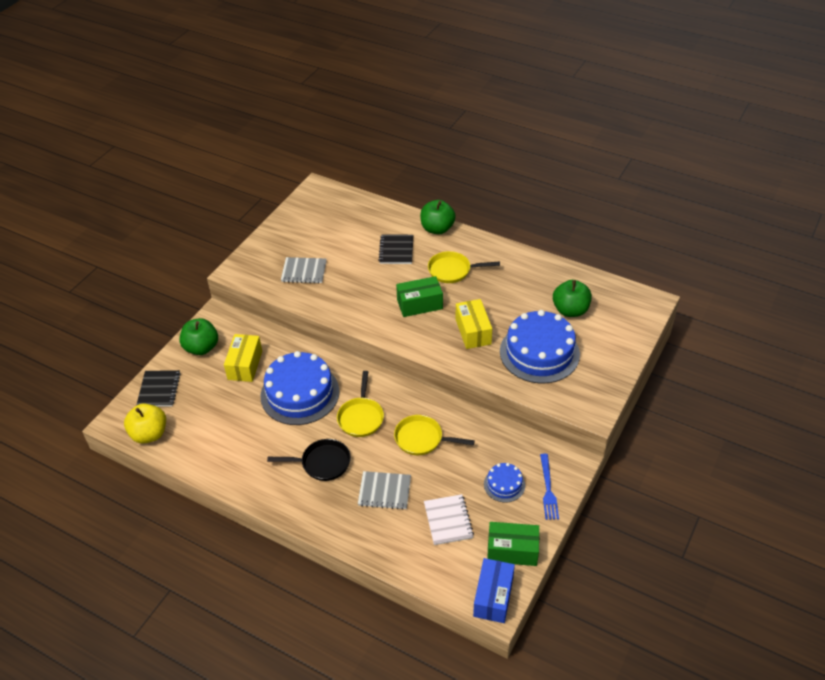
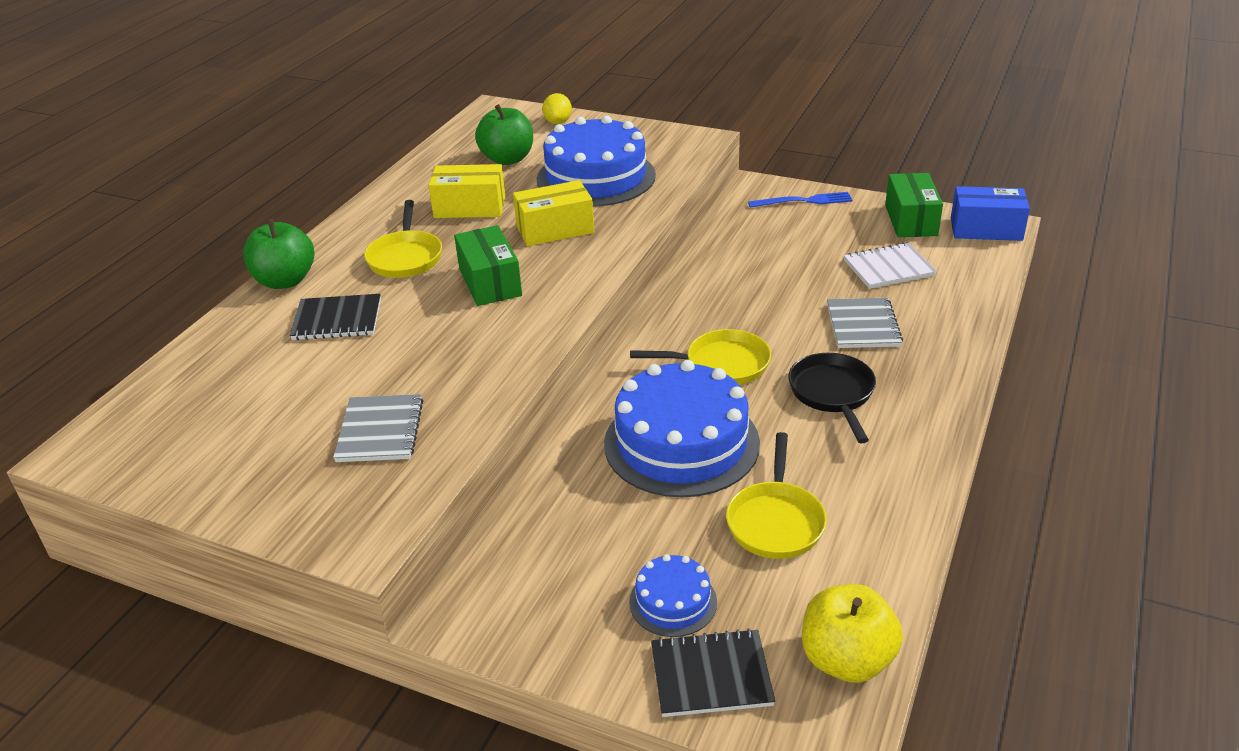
camera: 95 degrees left, 10 degrees down
green apple [179,318,218,355] -> none
yellow box [224,334,262,382] -> yellow box moved to [428,164,506,218]
yellow pan [394,415,475,455] -> yellow pan moved to [726,432,827,559]
blue cake [484,463,525,502] -> blue cake moved to [629,554,717,637]
none -> yellow lemon [542,93,572,124]

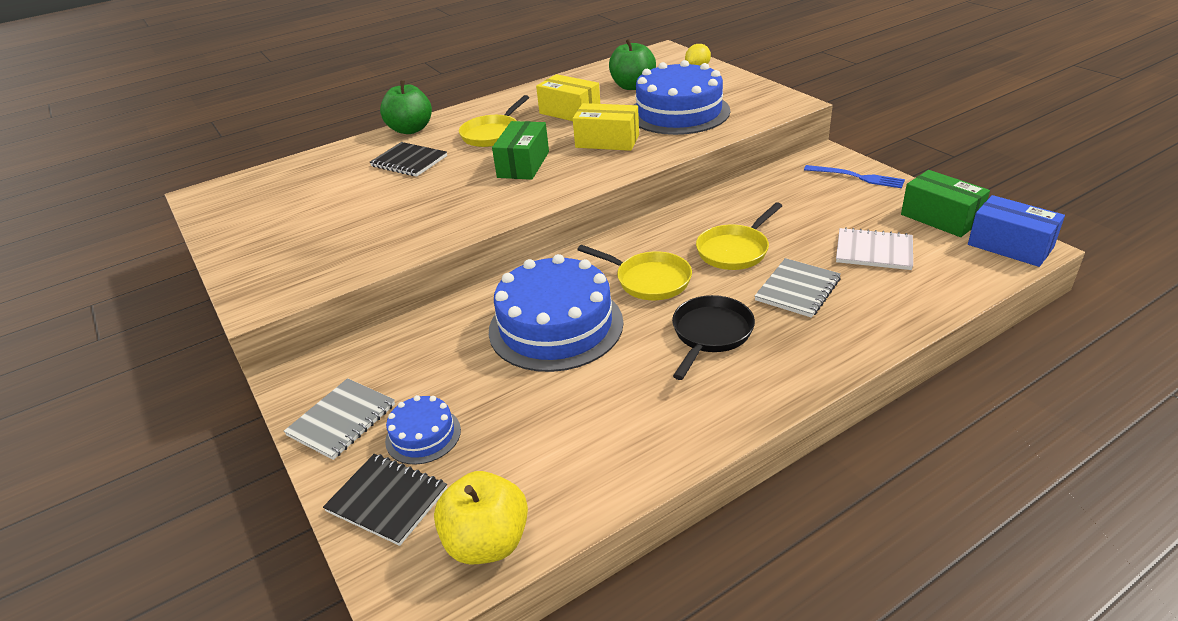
camera: 35 degrees right, 0 degrees up
grey notebook [333,394,423,462] -> grey notebook moved to [284,378,395,460]
yellow pan [726,432,827,559] -> yellow pan moved to [696,202,782,270]
green box [885,173,943,237] -> green box turned 75 degrees counterclockwise [901,170,990,237]

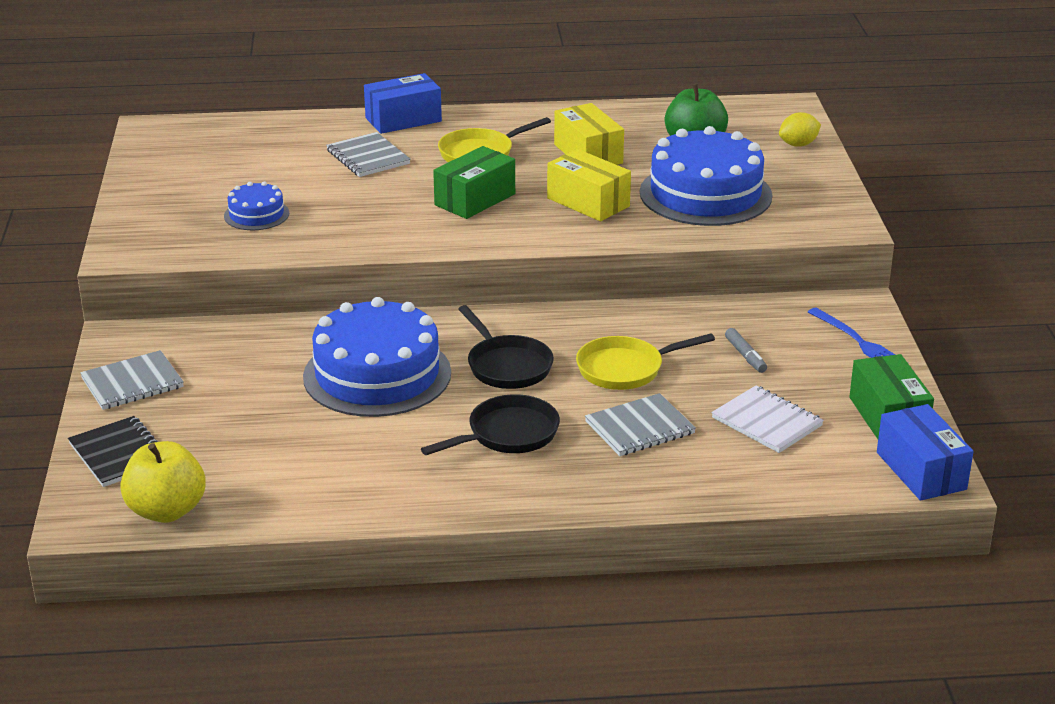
camera: 25 degrees right, 5 degrees down
black notebook [370,142,447,177] -> grey notebook [326,132,411,177]
green apple [380,80,432,134] -> blue box [364,73,442,134]
blue cake [385,395,461,465] -> blue cake moved to [224,182,289,230]
yellow pan [577,245,692,300] -> black pan [458,305,554,389]
none -> grey marker [725,328,767,373]

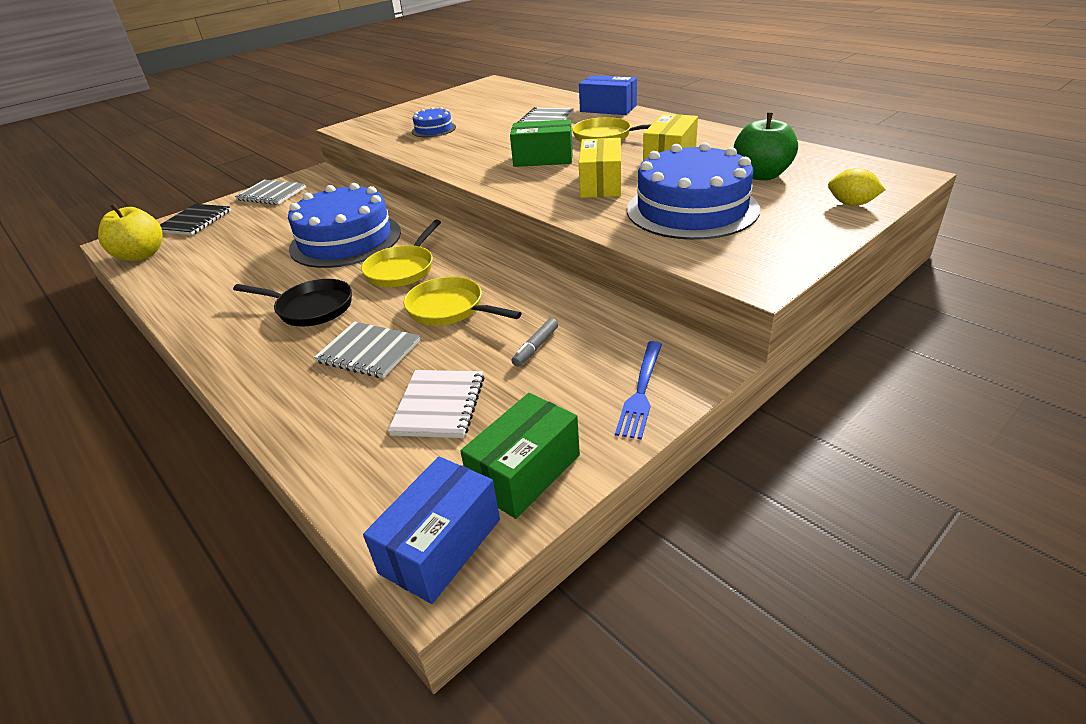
camera: 55 degrees right, 5 degrees up
black pan [458,305,554,389] -> yellow pan [361,220,441,287]

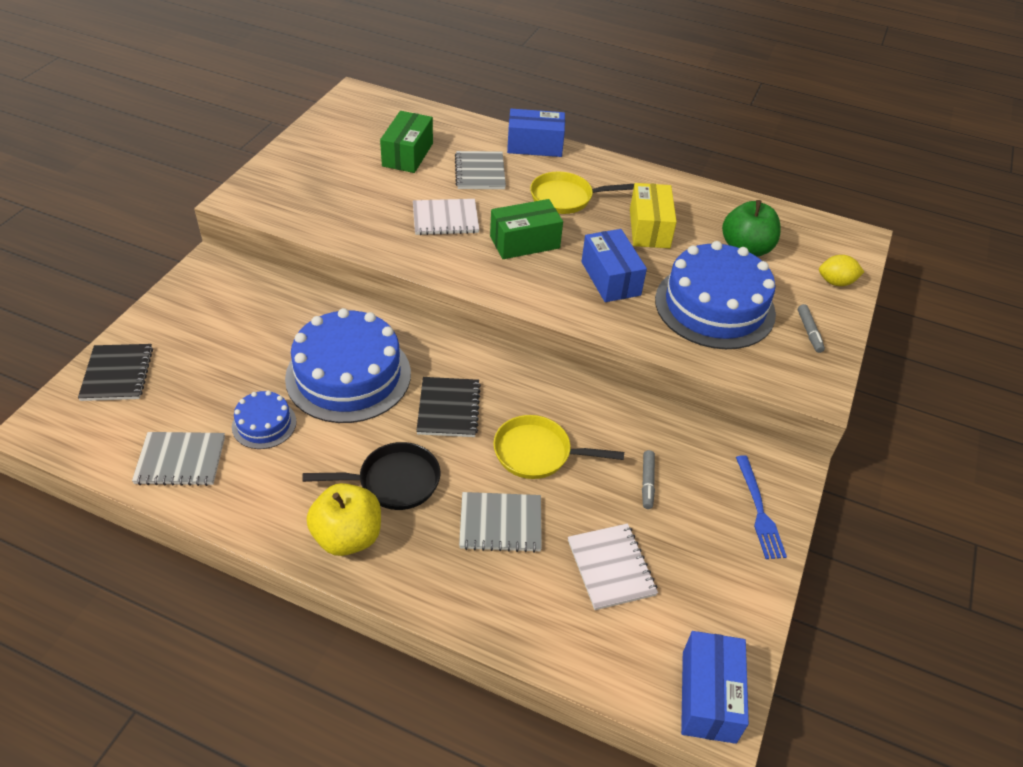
camera: 30 degrees left, 10 degrees up
yellow apple [98,204,163,261] -> yellow apple moved to [307,483,381,556]
grey notebook [235,180,306,205] -> grey notebook moved to [132,432,225,486]
yellow pan [361,220,441,287] -> black notebook [416,377,481,437]
blue cake [412,107,456,137] -> blue cake moved to [232,391,297,449]
green box [460,393,580,519] -> green box moved to [380,111,433,173]
yellow box [579,138,621,198] -> blue box [581,229,647,302]
none -> white notebook [413,199,479,235]
none -> grey marker [798,304,825,353]

